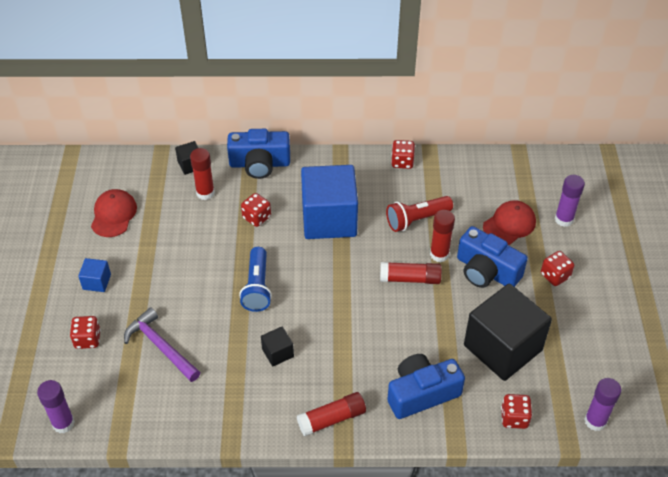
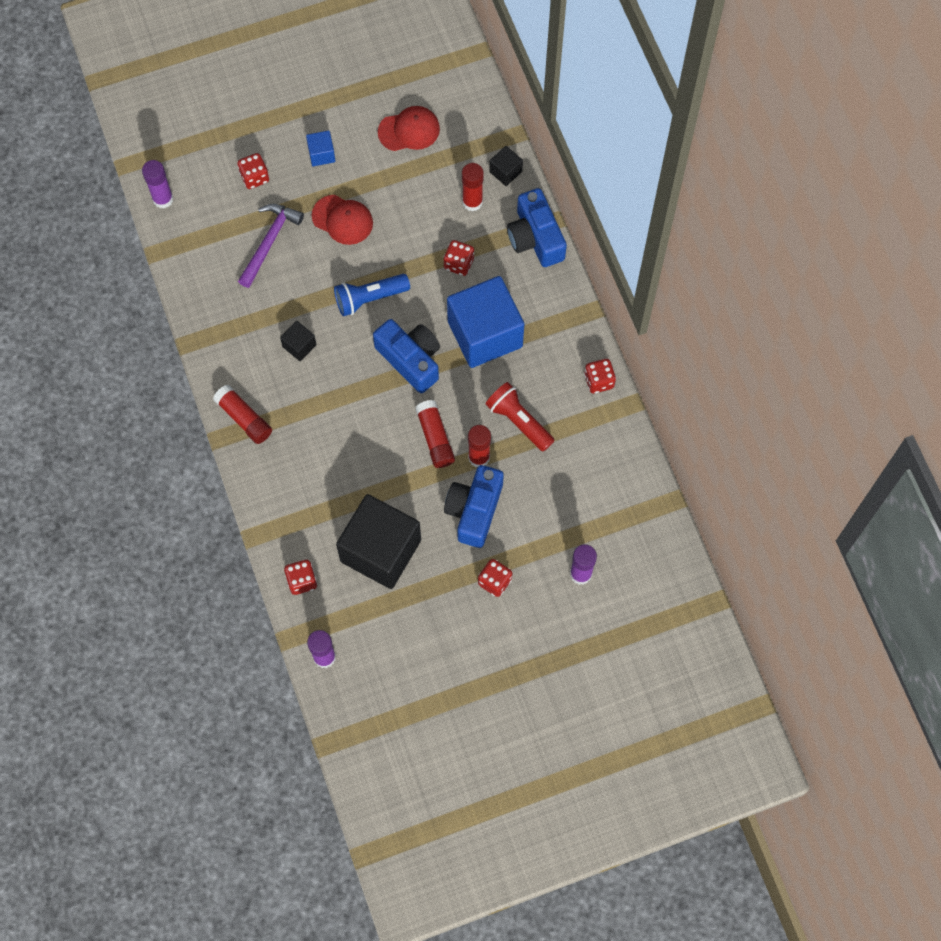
camera: 70 degrees right, 20 degrees up
blue camera [387,354,465,419] -> blue camera moved to [373,319,440,393]
red cap [483,200,536,245] -> red cap moved to [312,195,373,245]

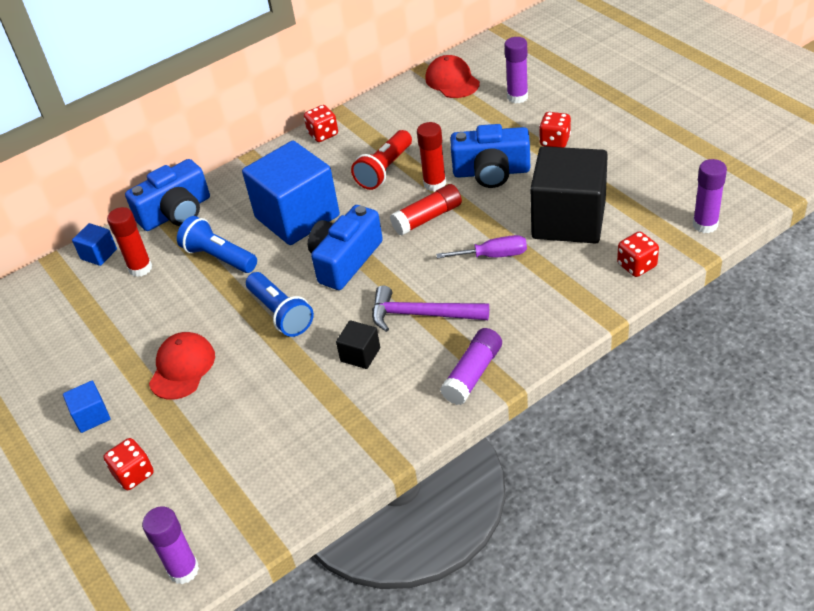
camera: 100 degrees left, 25 degrees down
red glue stick [213,385,272,444] -> purple glue stick [440,328,502,405]
purple hammer [238,204,304,288] -> purple hammer moved to [372,285,489,332]
red cap [378,106,440,151] -> red cap moved to [425,55,480,98]
red dice [444,240,474,276] -> blue flashlight [177,216,257,273]
black cube [489,146,523,186] -> blue cube [72,223,117,266]
none -> purple screwdriver [436,235,527,258]

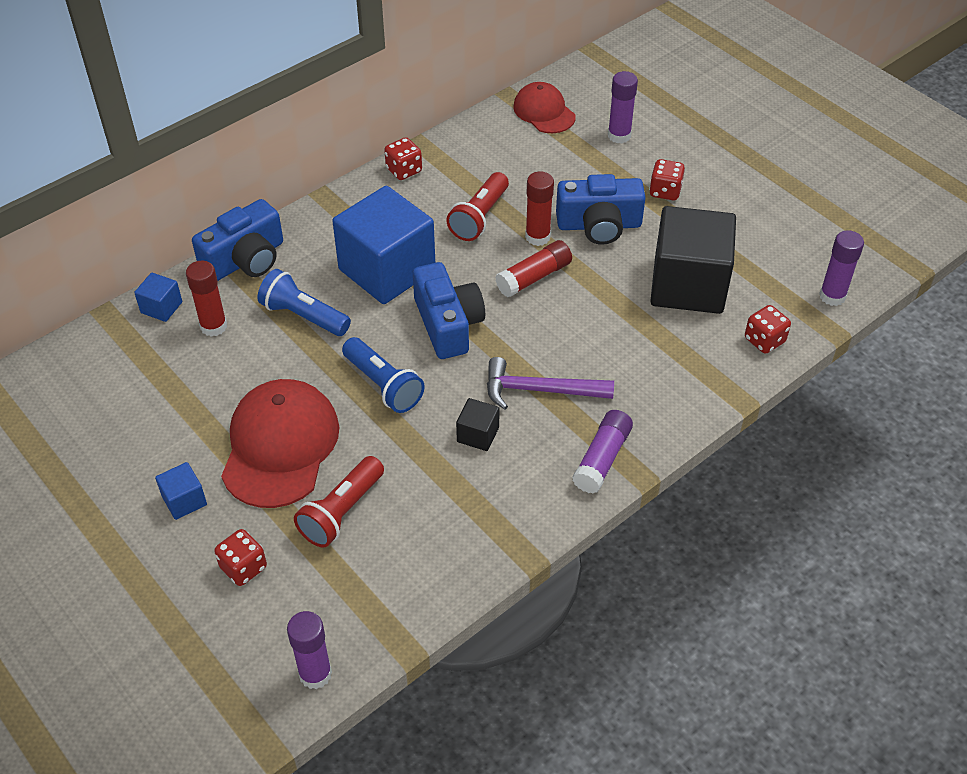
camera: 10 degrees left, 5 degrees up
red cap [149,332,215,400] -> red cap [221,379,339,508], size x1.67
blue camera [308,205,383,290] -> blue camera turned 135 degrees clockwise [413,262,485,359]
purple screwdriver [436,235,527,258] -> none
none -> red flashlight [294,456,384,548]

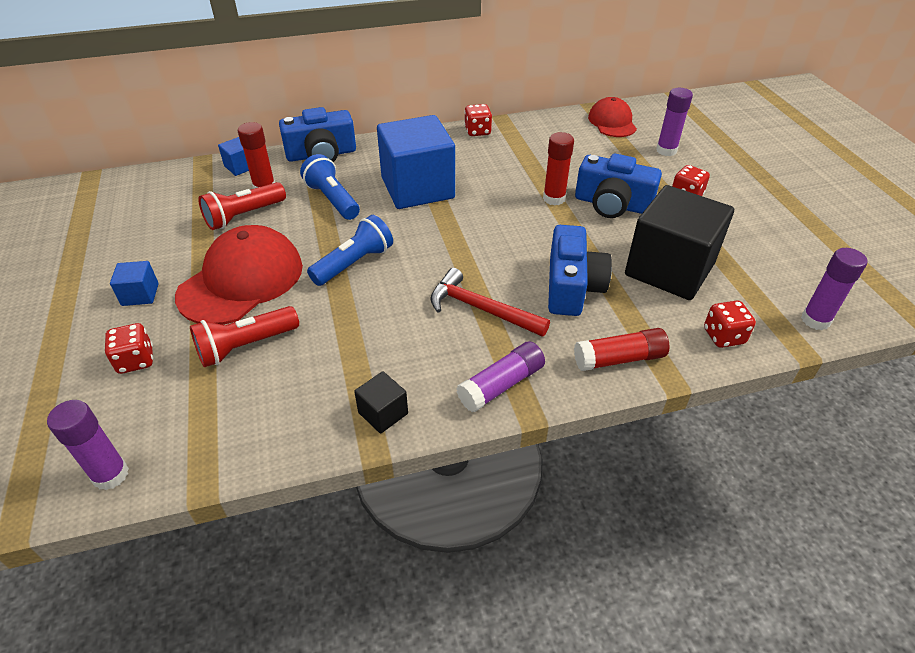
camera: 25 degrees right, 5 degrees down
blue flashlight [342,337,425,413] -> blue flashlight turned 120 degrees counterclockwise [307,215,393,286]
blue camera [413,262,485,359] -> blue camera moved to [548,225,612,316]
red flashlight [446,172,509,241] -> red flashlight moved to [198,182,286,230]
black cube [456,398,500,451] -> black cube moved to [354,371,408,433]
purple hammer [487,357,614,410] -> red hammer [430,268,550,337]
red glue stick [495,240,572,297] -> red glue stick moved to [574,328,669,371]

